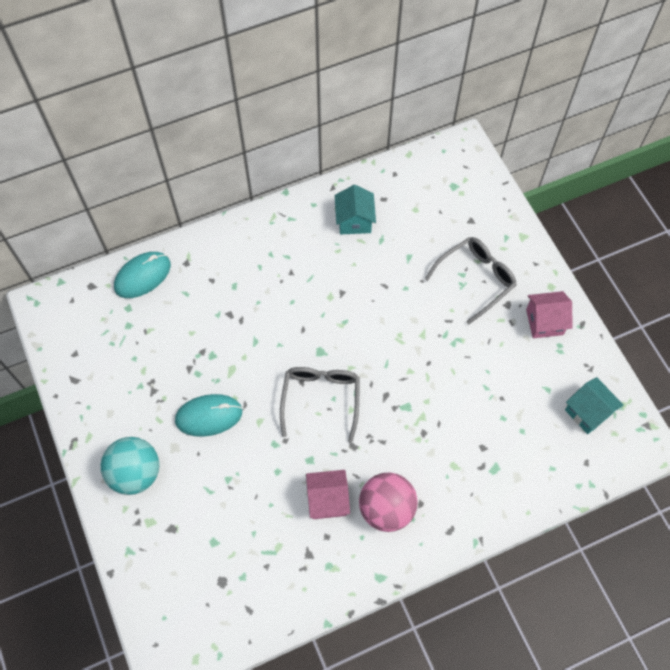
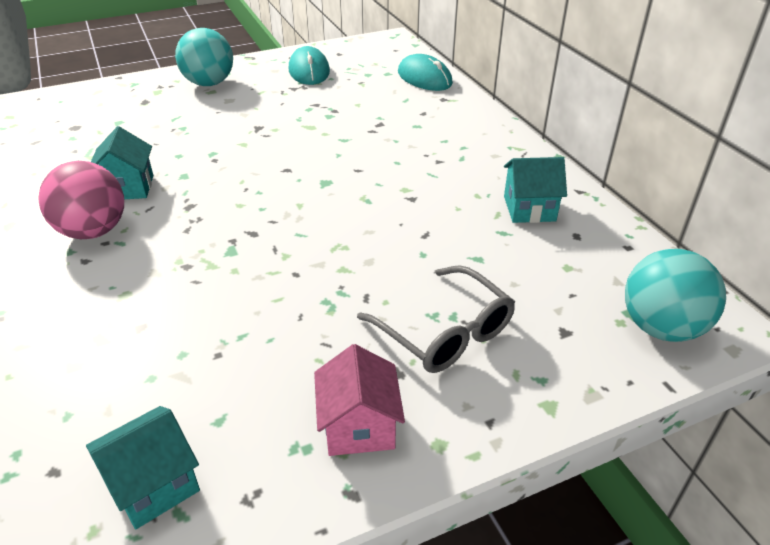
camera: 90 degrees right, 25 degrees down
turquoise mouse [175,394,242,437] -> turquoise mouse moved to [289,46,330,85]
grey glasses [280,367,360,443] -> none
pink house [306,470,350,519] -> turquoise house [91,126,153,199]
none -> turquoise ball [625,249,726,342]

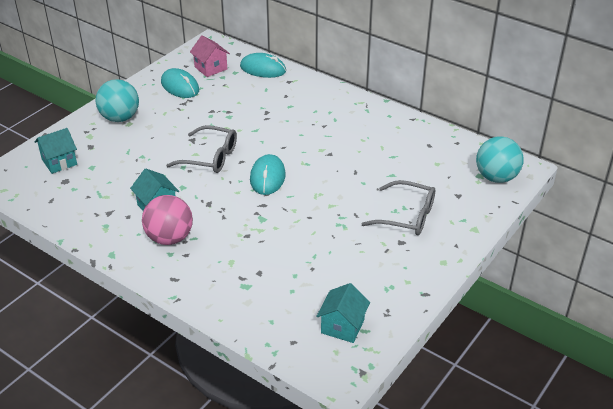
camera: 30 degrees left, 0 degrees up
pink house [314,344,405,456] -> pink house moved to [190,35,230,77]
turquoise house [504,157,567,223] -> turquoise house moved to [35,128,77,174]
none -> grey glasses [166,125,237,173]
none -> turquoise mouse [250,154,286,195]

